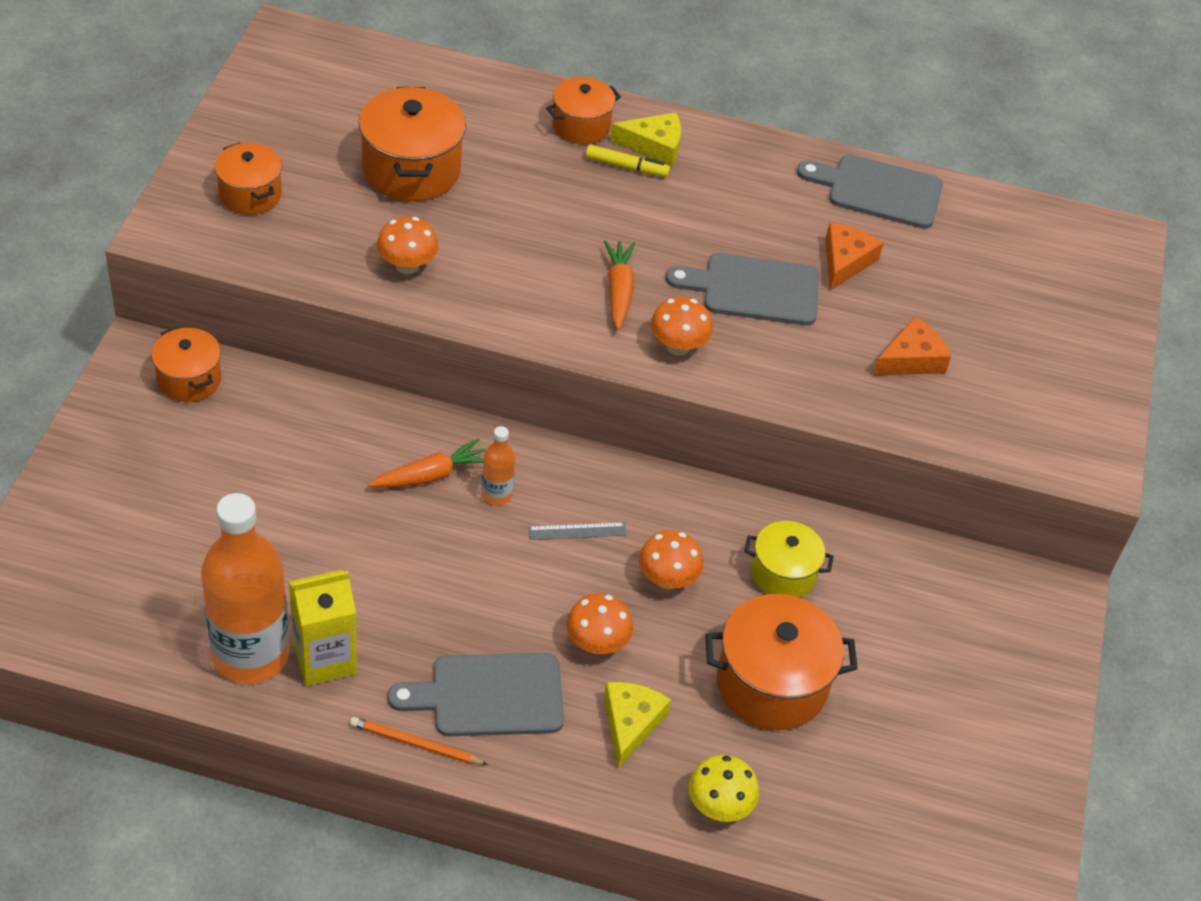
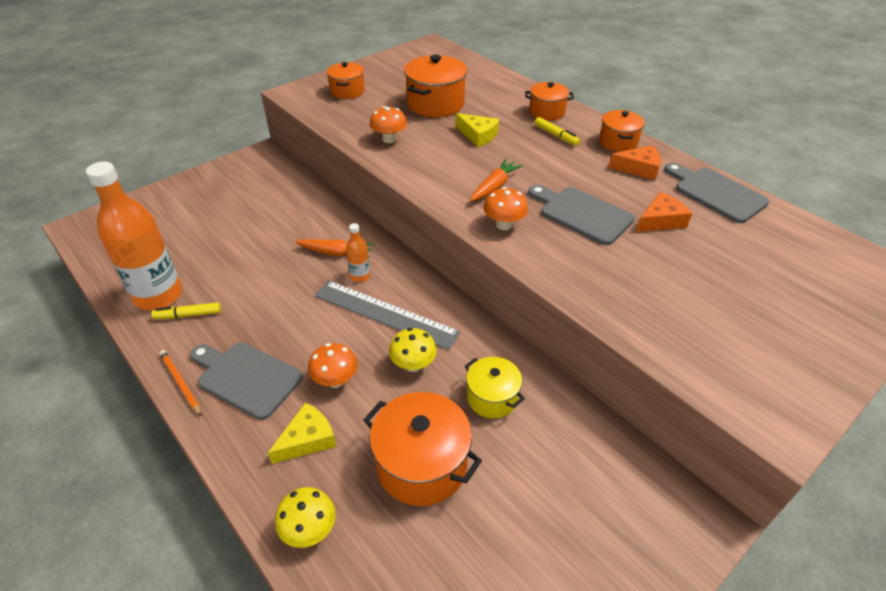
camera: 40 degrees right, 5 degrees down
orange pot [151,327,221,402] -> orange pot moved to [599,110,645,152]
yellow carton [289,570,357,686] -> yellow marker [151,302,221,319]
grey ruler [528,522,627,540] -> grey ruler [314,280,461,350], size x2.33
yellow cheese [610,112,681,166] -> yellow cheese moved to [455,113,499,147]
orange mushroom [639,530,703,590] -> yellow mushroom [389,328,437,372]
orange cheese [873,316,951,375] -> orange cheese moved to [608,145,661,180]

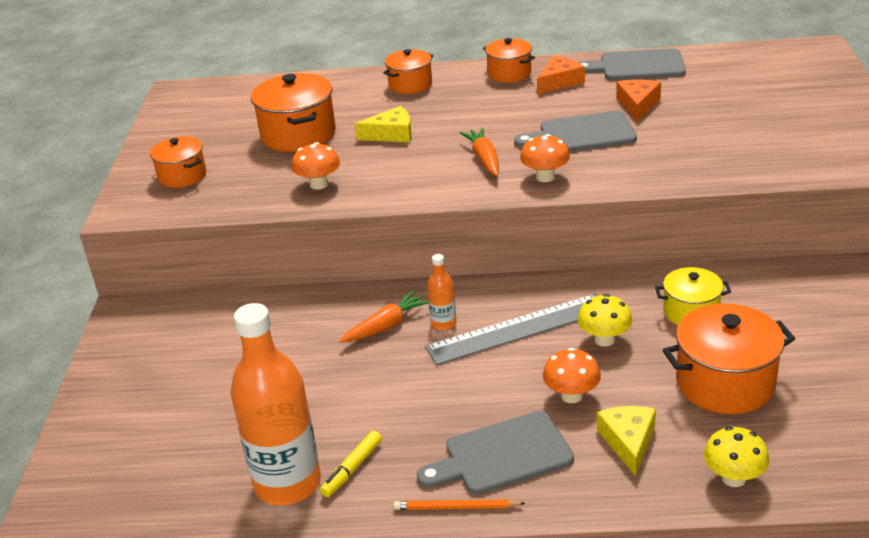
camera: 45 degrees left, 10 degrees down
yellow marker [535,117,580,146] -> none

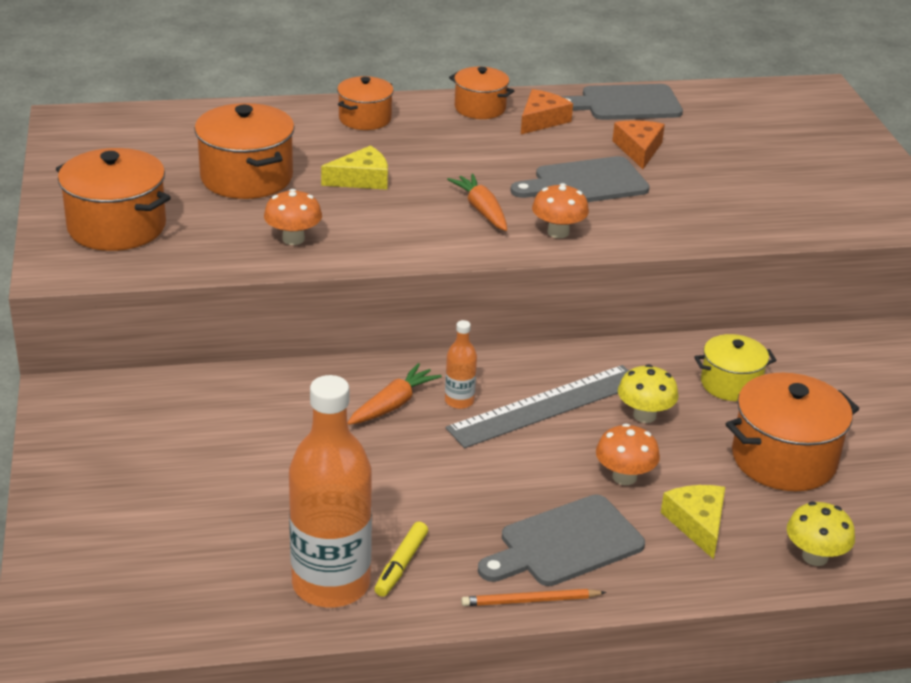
camera: 15 degrees left, 0 degrees up
orange pot [150,136,206,188] -> orange pot [56,148,171,251], size x1.62

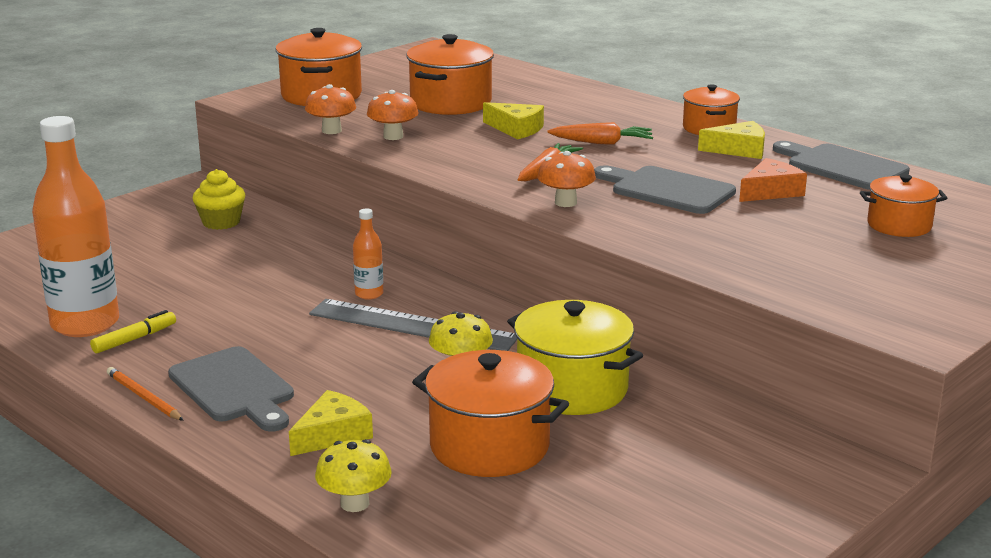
camera: 55 degrees right, 10 degrees down
orange pot [337,76,394,130] -> orange pot moved to [860,174,947,237]
orange carrot [347,363,442,425] -> orange carrot moved to [547,122,653,145]
yellow marker [374,522,428,597] -> yellow marker turned 150 degrees clockwise [90,310,176,353]
grey cutting board [478,494,645,586] -> grey cutting board turned 150 degrees counterclockwise [168,346,294,432]
orange cheese [521,89,573,134] -> yellow cheese [698,121,765,159]
orange mushroom [596,424,660,485] -> orange mushroom moved to [305,84,356,134]
yellow pot [694,334,777,401] -> yellow pot [507,300,643,415], size x1.62
none -> yellow cupcake [192,169,245,230]

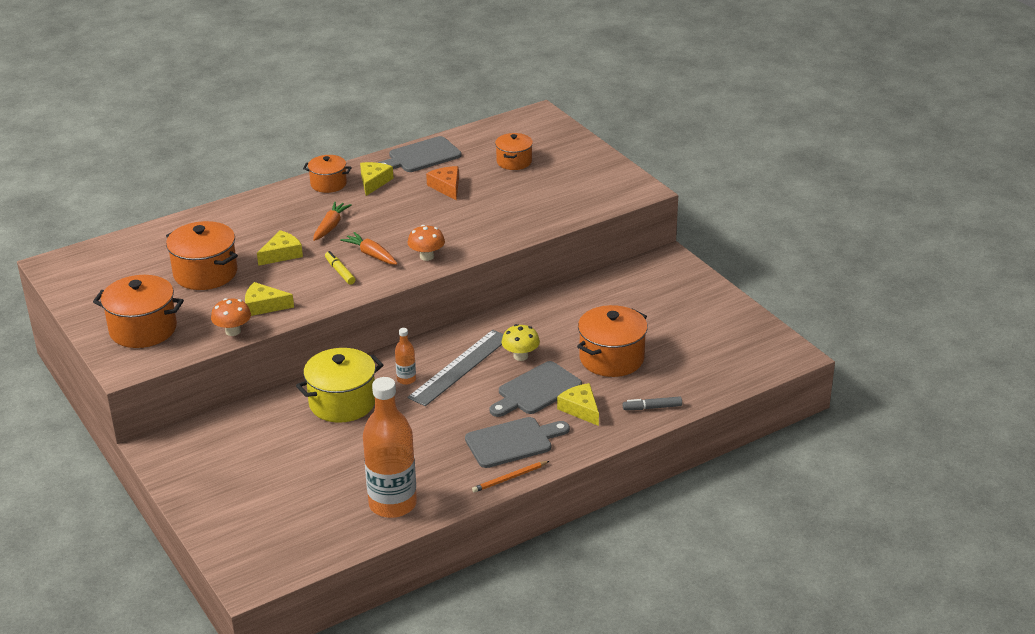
camera: 75 degrees left, 10 degrees up
yellow marker [90,310,176,353] -> yellow marker moved to [325,251,356,285]
yellow cupcake [192,169,245,230] -> none
yellow mushroom [315,439,392,512] -> grey marker [623,397,682,410]
orange mushroom [367,90,418,140] -> yellow cheese [245,282,294,316]
yellow pot [507,300,643,415] -> yellow pot moved to [296,348,384,423]
grey cutting board [594,165,736,214] -> grey cutting board moved to [490,361,582,417]

